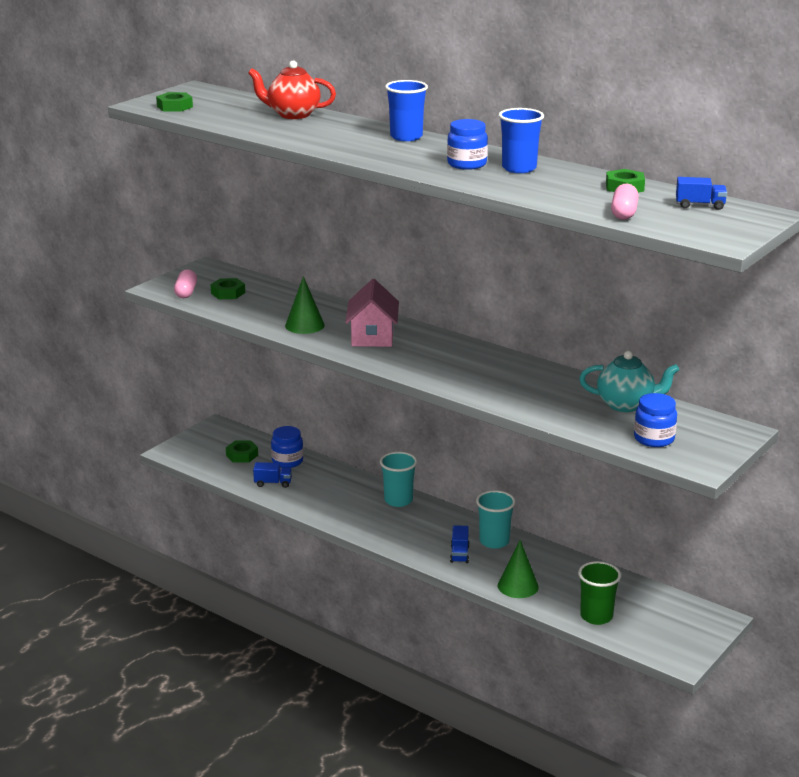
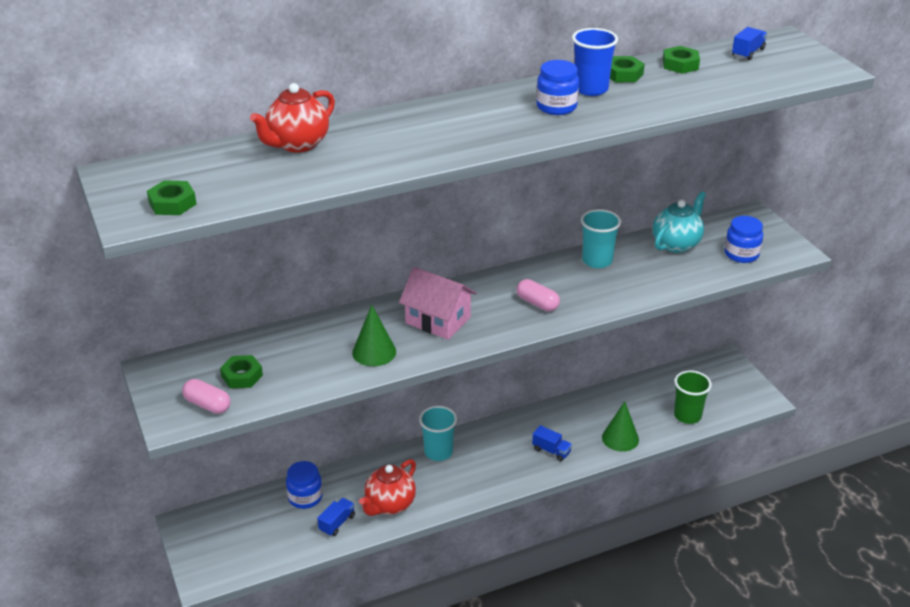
camera: 60 degrees left, 10 degrees up
green nut [226,441,258,463] -> green nut moved to [610,56,645,82]
blue cup [385,80,428,141] -> none
turquoise cup [476,490,516,549] -> turquoise cup moved to [581,209,621,268]
pink capsule [611,184,639,220] -> pink capsule moved to [516,279,560,311]
none -> red teapot [359,459,416,516]

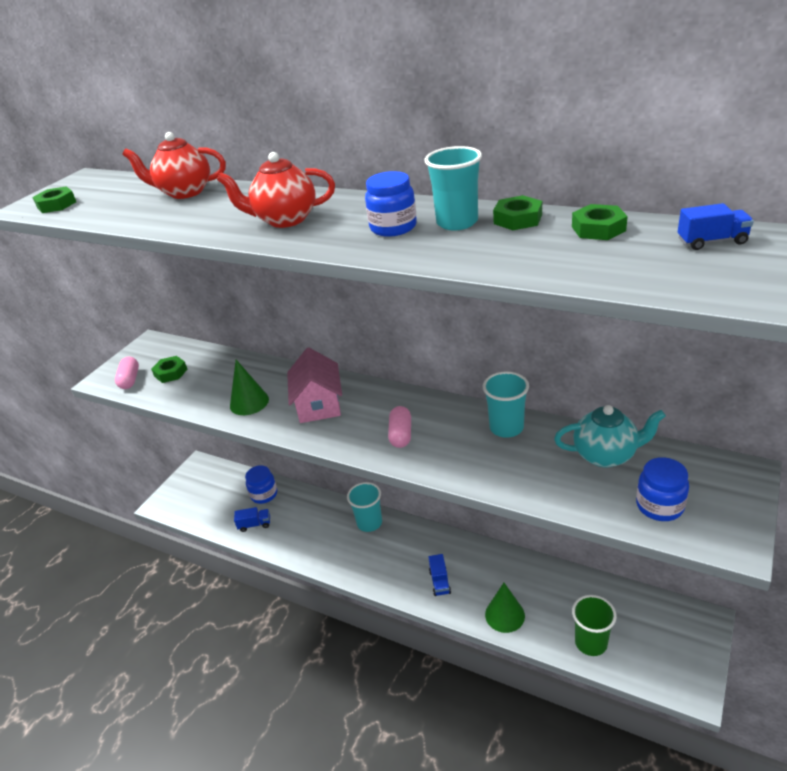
camera: 55 degrees right, 0 degrees up
red teapot [359,459,416,516] -> red teapot moved to [217,152,335,228]
blue cup [572,28,618,96] -> turquoise cup [424,146,482,230]

